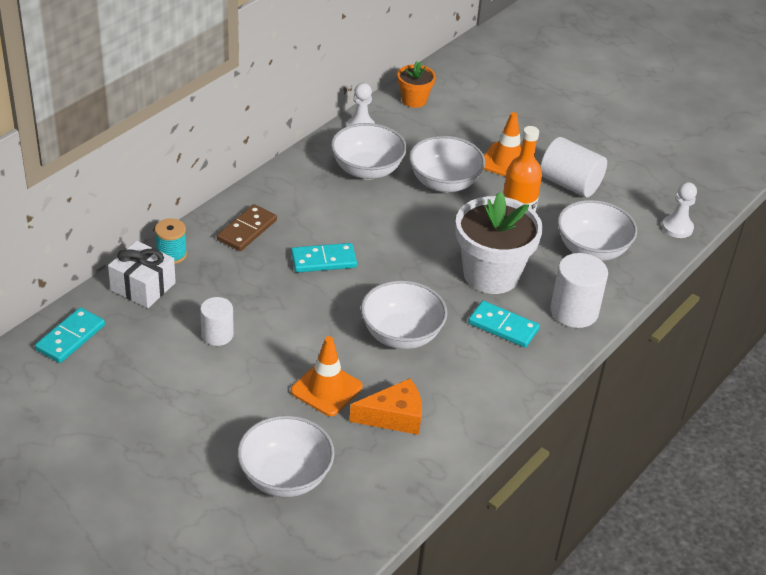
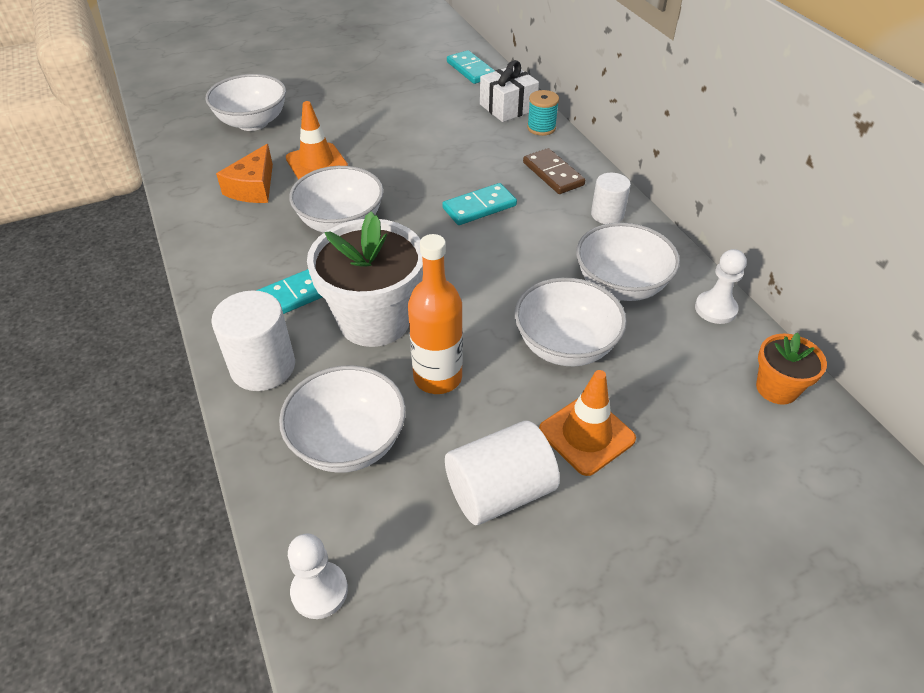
camera: 120 degrees right, 5 degrees up
white cylinder [200,297,234,346] -> white cylinder moved to [591,173,631,224]
turquoise domino [291,243,357,272] -> turquoise domino turned 45 degrees clockwise [442,183,517,225]

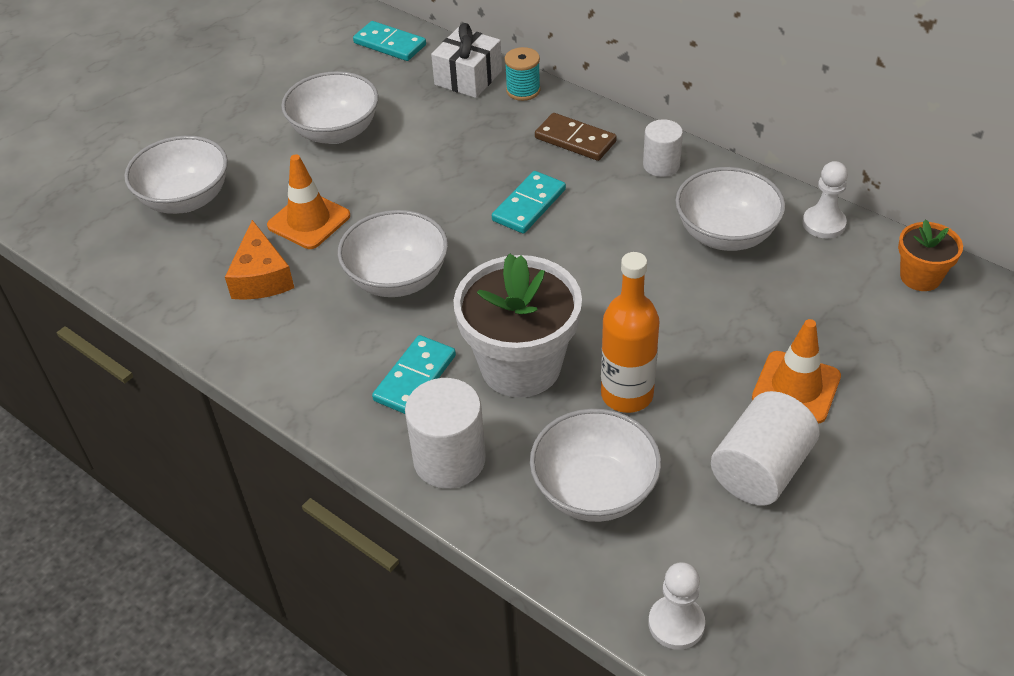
camera: 25 degrees left, 0 degrees up
white bowl [515,278,627,366] -> white bowl moved to [281,71,379,144]

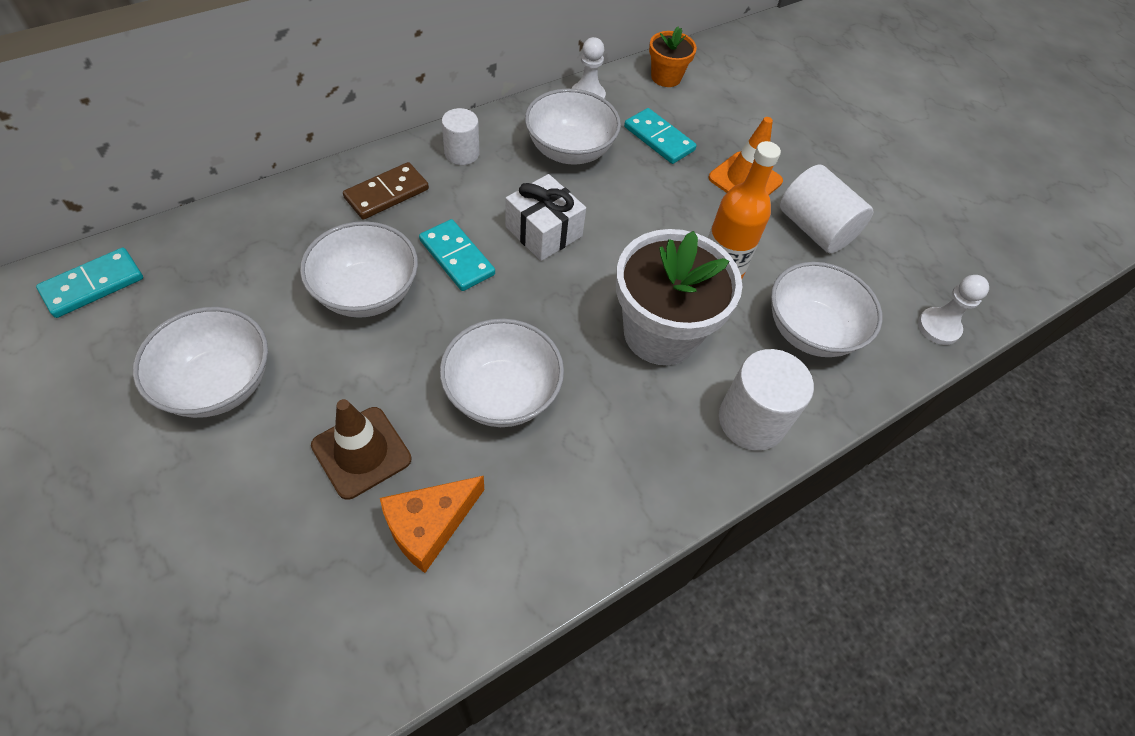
camera: 80 degrees left, 10 degrees up
white bowl [124,136,228,214] -> white bowl moved to [300,221,418,318]
orange cheese [225,220,294,300] -> orange cheese turned 135 degrees clockwise [380,476,484,573]
orange traffic cone [267,154,350,249] -> brown traffic cone [311,399,412,500]
turquoise domino [372,335,456,414] -> turquoise domino moved to [624,108,697,164]
white gift [431,23,502,98] -> white gift moved to [505,174,586,261]
turquoise spool [505,47,541,101] -> none

